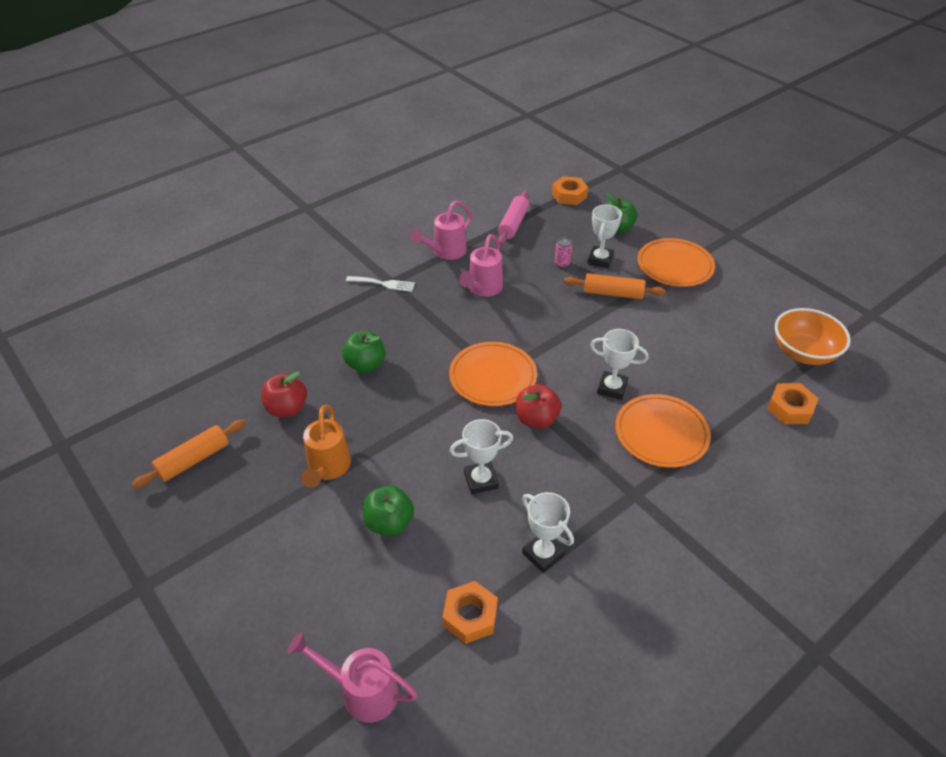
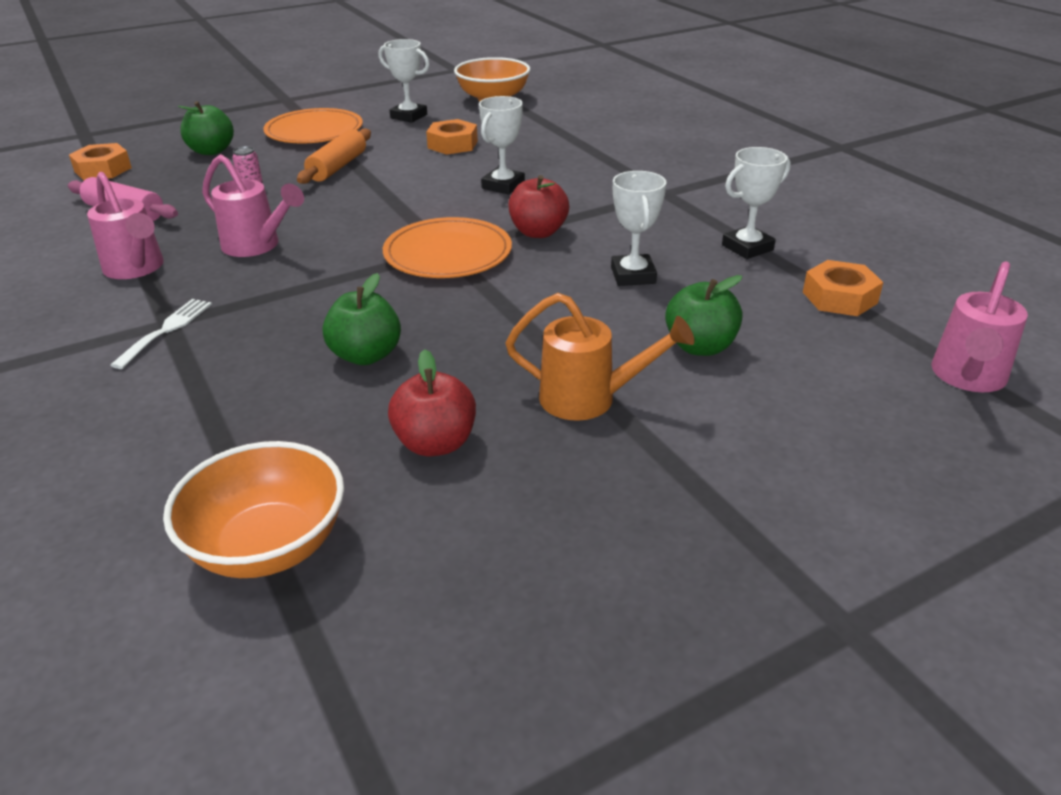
camera: 80 degrees left, 10 degrees down
orange rolling pin [131,419,246,489] -> none
white trophy [587,205,622,268] -> white trophy moved to [379,39,430,123]
orange plate [615,394,711,468] -> none
orange nut [767,383,819,424] -> orange nut moved to [426,119,478,154]
none -> orange bowl [163,441,344,578]

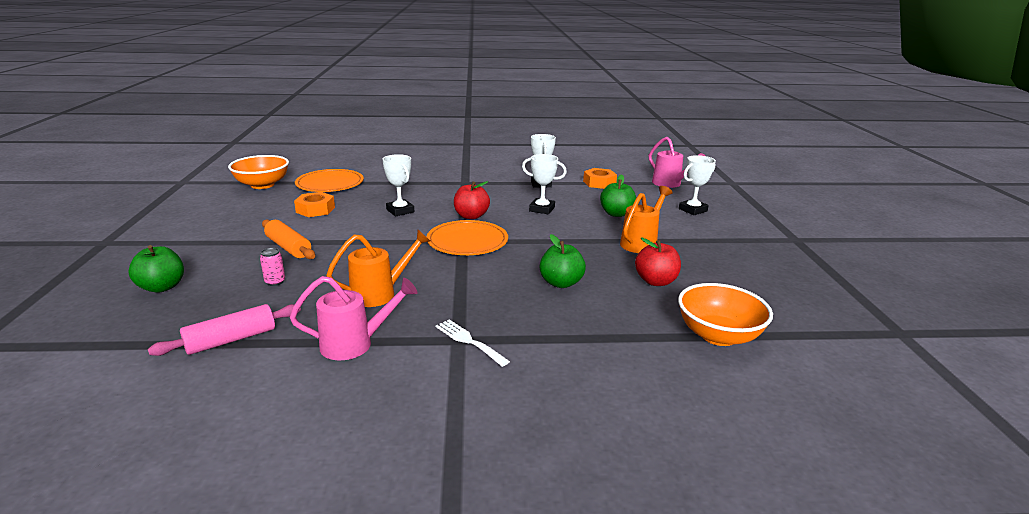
camera: 65 degrees left, 10 degrees down
orange nut [69,143,132,180] -> none
pink watering can [202,154,304,257] -> orange watering can [326,230,430,307]
orange plate [263,108,363,143] -> orange plate moved to [295,169,364,192]
white trophy [379,39,430,123] -> white trophy moved to [679,155,716,215]

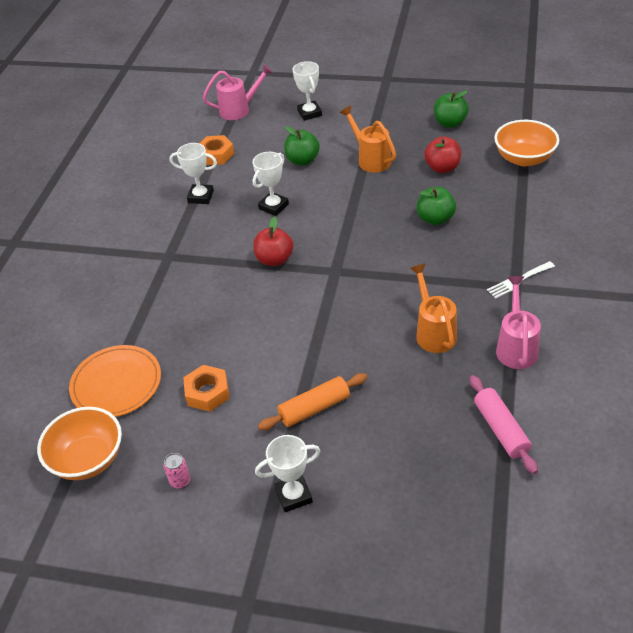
camera: 70 degrees left, 20 degrees up
green apple [128,245,184,293] -> green apple moved to [434,91,469,128]
pink can [260,248,285,286] -> pink can moved to [164,453,190,489]
white trophy [382,154,414,216] -> white trophy moved to [255,435,320,512]
orange plate [426,220,508,255] -> none

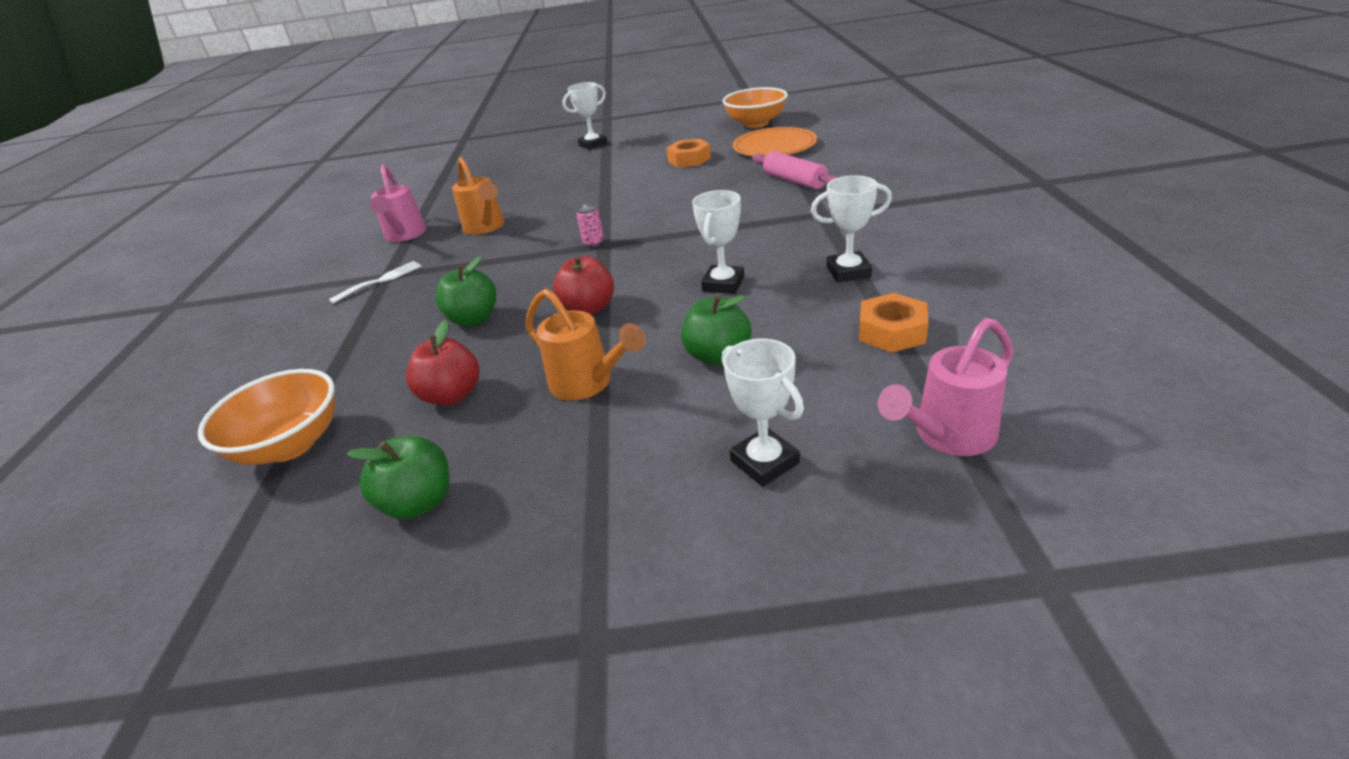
camera: 165 degrees right, 10 degrees down
pink can [164,453,190,489] -> pink can moved to [577,204,604,247]
red apple [253,217,294,266] -> red apple moved to [553,255,614,315]
orange rolling pin [258,373,368,430] -> none
pink rolling pin [470,375,538,474] -> pink rolling pin moved to [753,151,839,189]

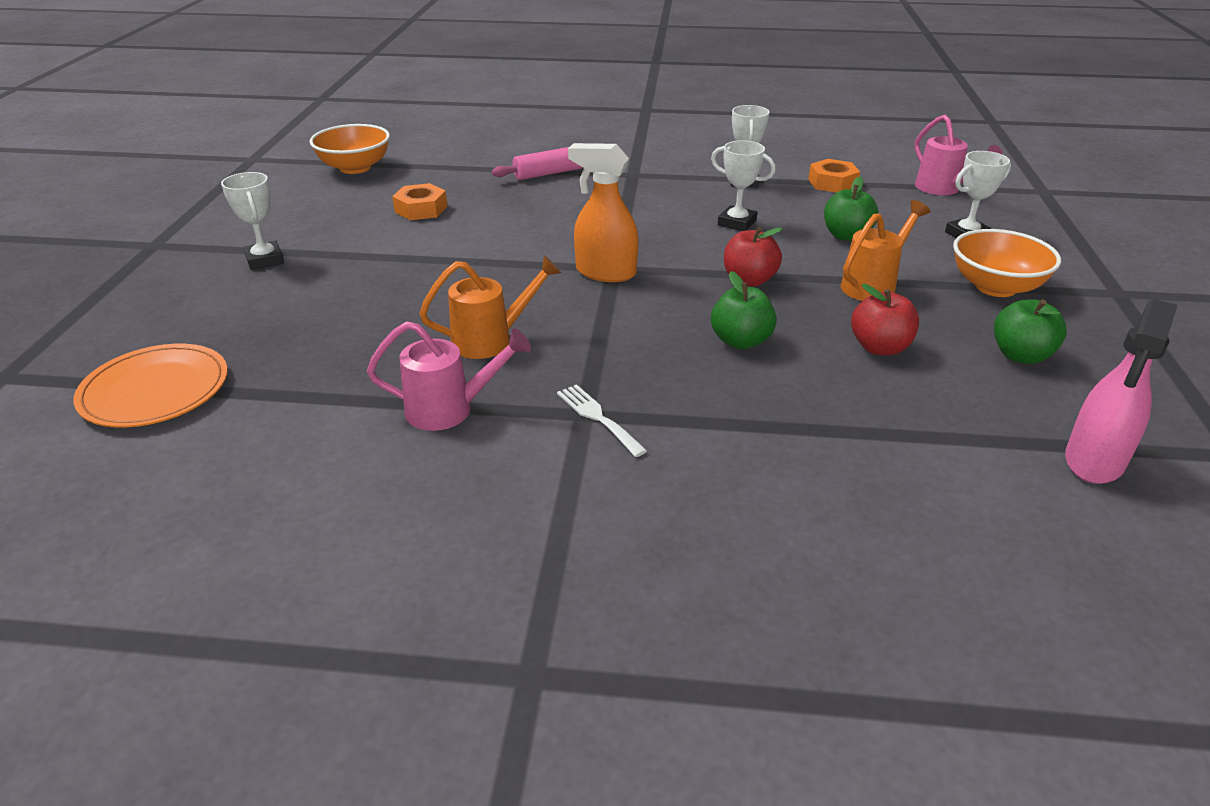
camera: 85 degrees left, 0 degrees up
orange bowl [198,369,335,465] -> orange bowl moved to [953,229,1061,297]
pink can [577,204,604,247] -> orange spray bottle [568,143,639,282]
orange plate [733,127,817,157] -> orange plate moved to [73,344,228,427]
none -> pink spray bottle [1065,299,1177,484]

